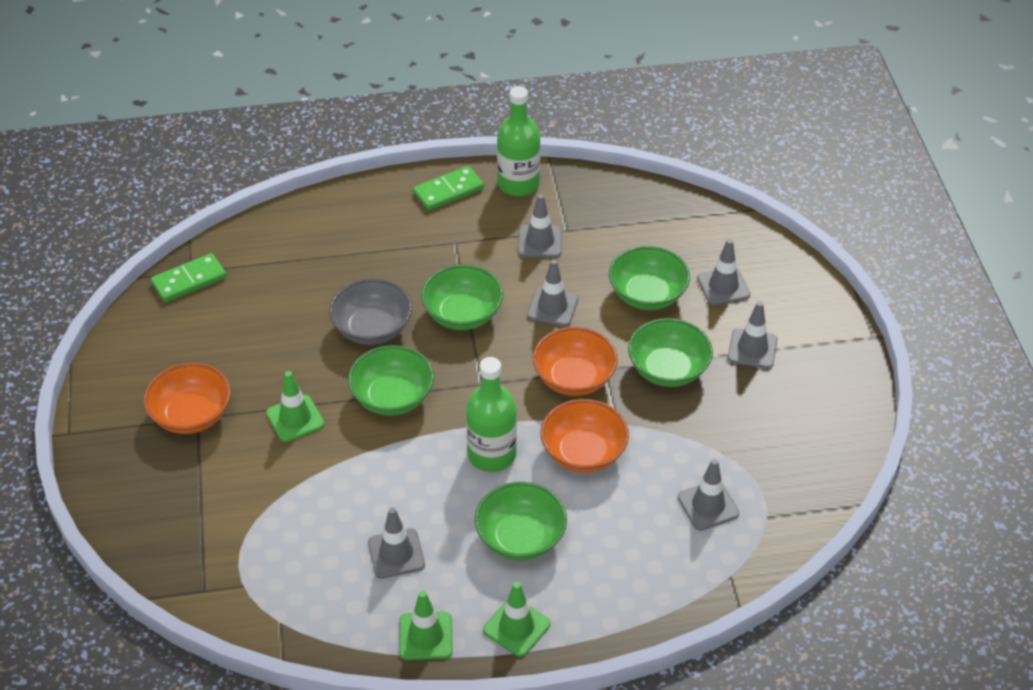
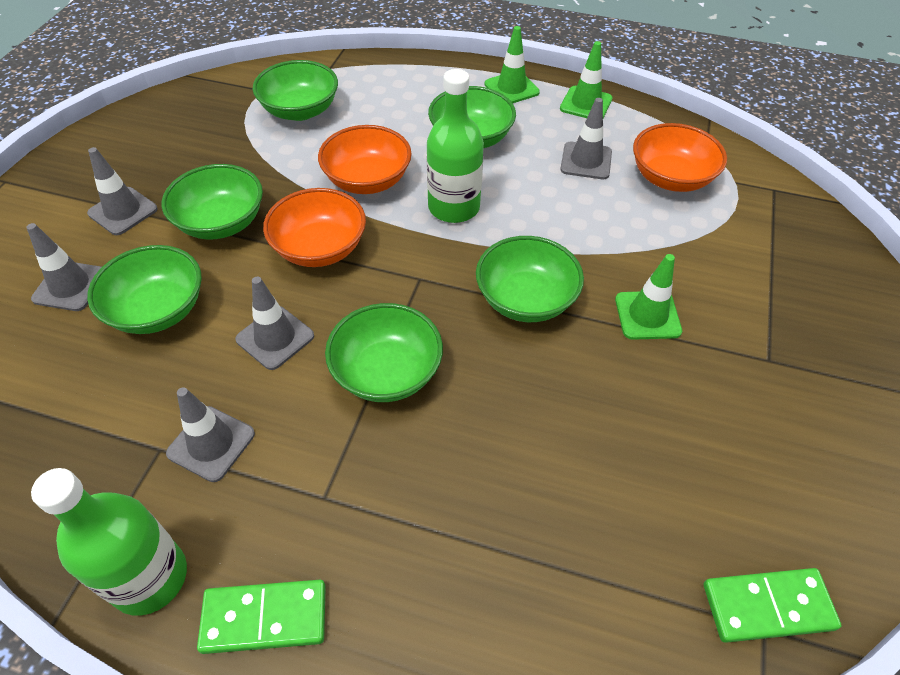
camera: 155 degrees left, 5 degrees up
orange bowl [144,363,231,434] -> orange bowl moved to [633,123,727,192]
grey bowl [329,279,412,345] -> none
grey traffic cone [678,459,740,531] -> green bowl [253,60,338,121]

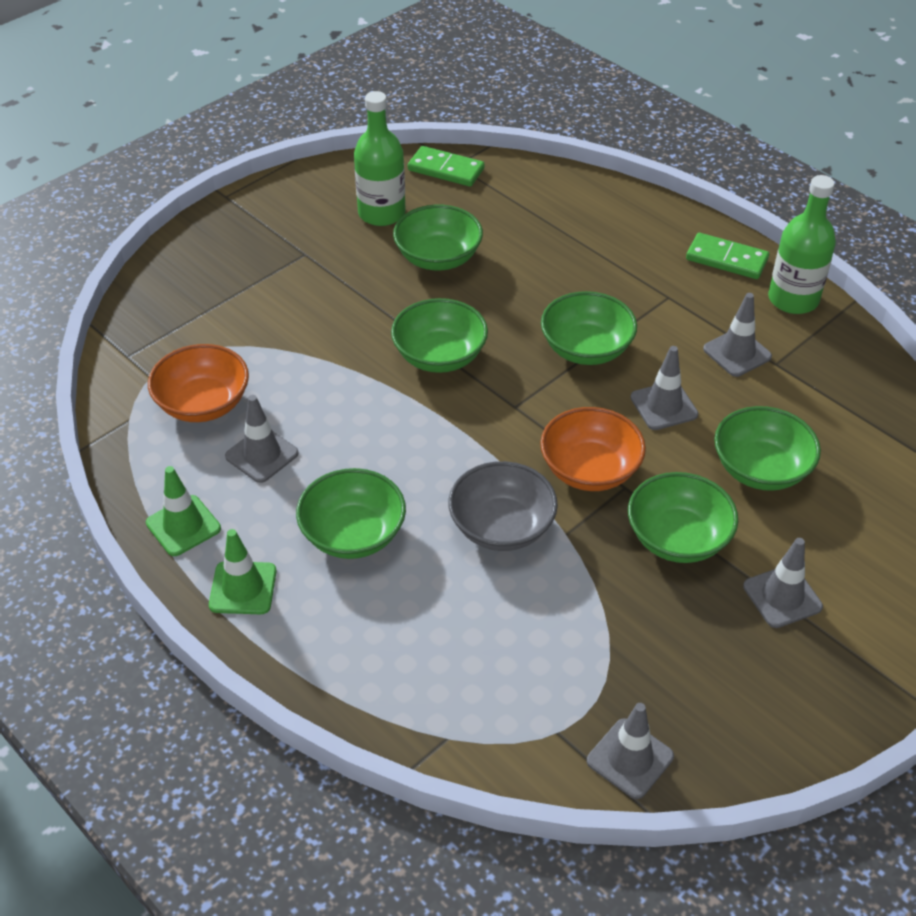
camera: 150 degrees left, 5 degrees down
grey traffic cone [27,223,101,311] -> grey traffic cone moved to [587,703,674,799]
green bowl [253,60,338,121] -> green bowl moved to [393,205,483,270]
orange bowl [318,125,412,194] -> grey bowl [448,461,558,551]
green bottle [427,69,484,223] -> green bottle moved to [354,91,406,226]
green traffic cone [615,254,682,340] -> none

